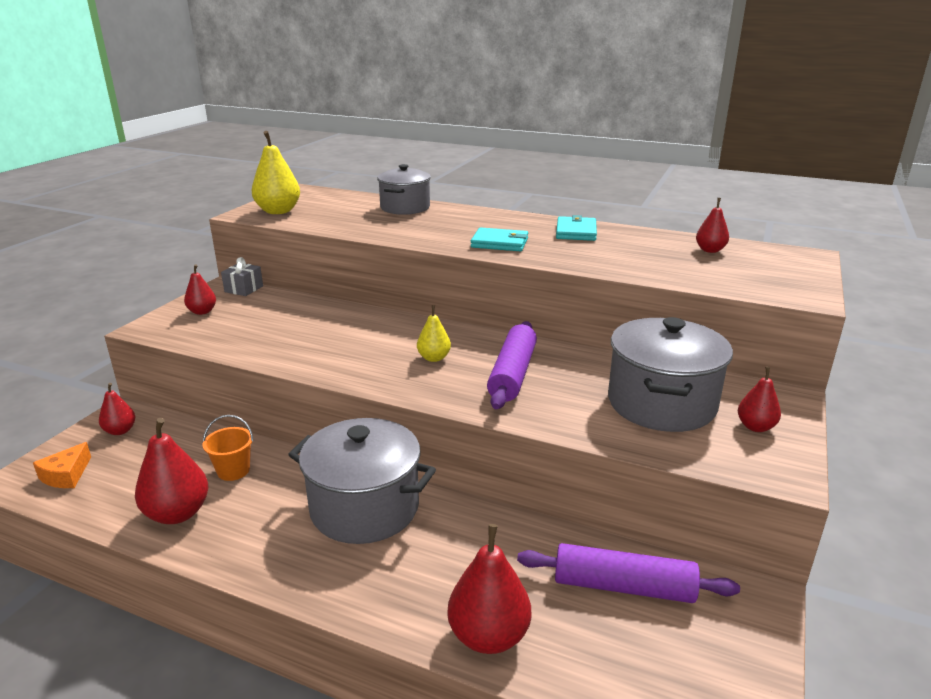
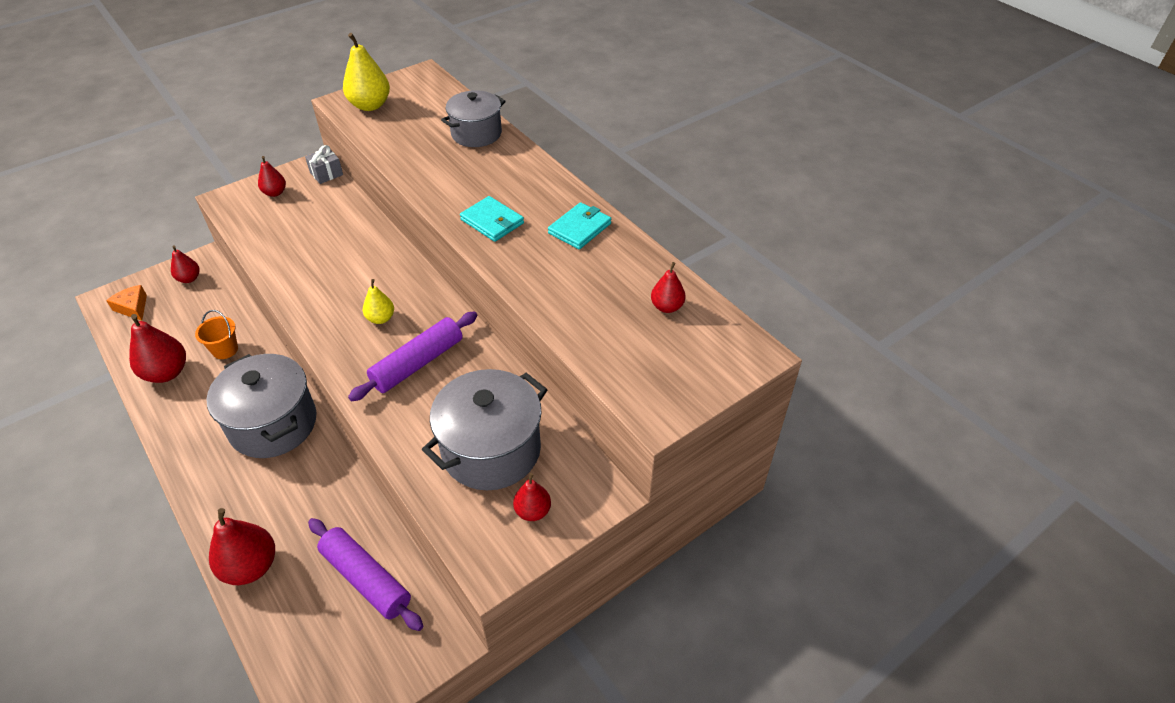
camera: 30 degrees right, 20 degrees up
orange cheese [33,442,91,488] -> orange cheese turned 90 degrees clockwise [106,285,147,321]

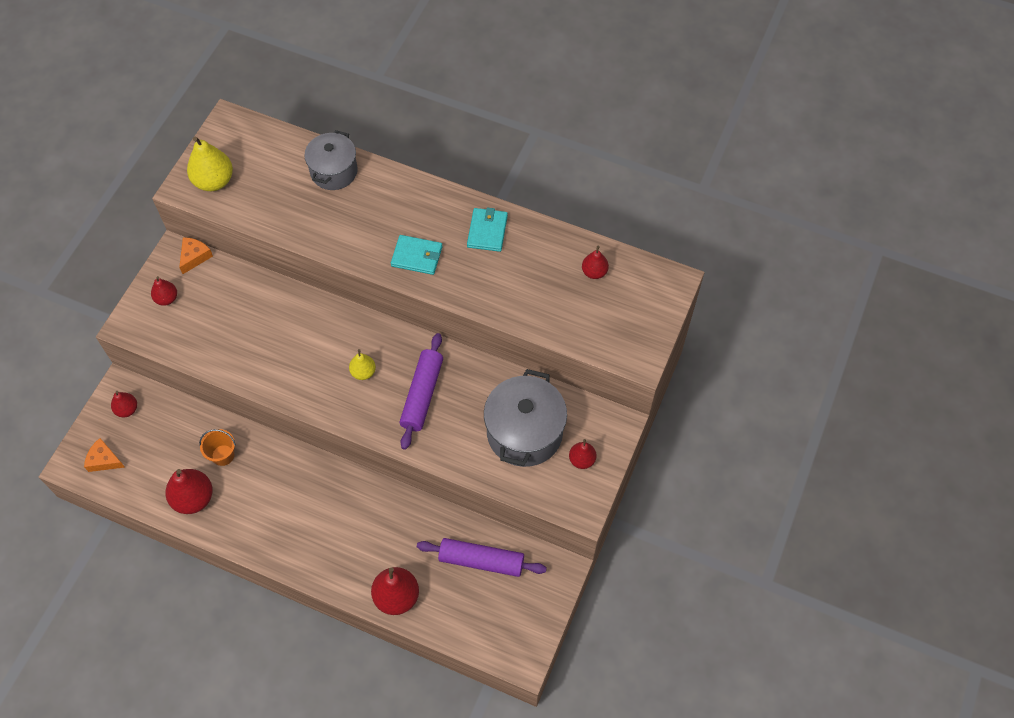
camera: 30 degrees left, 15 degrees up
grey pot [207,354,317,458] -> none
grey gift [305,145,343,184] -> orange cheese [179,237,213,274]

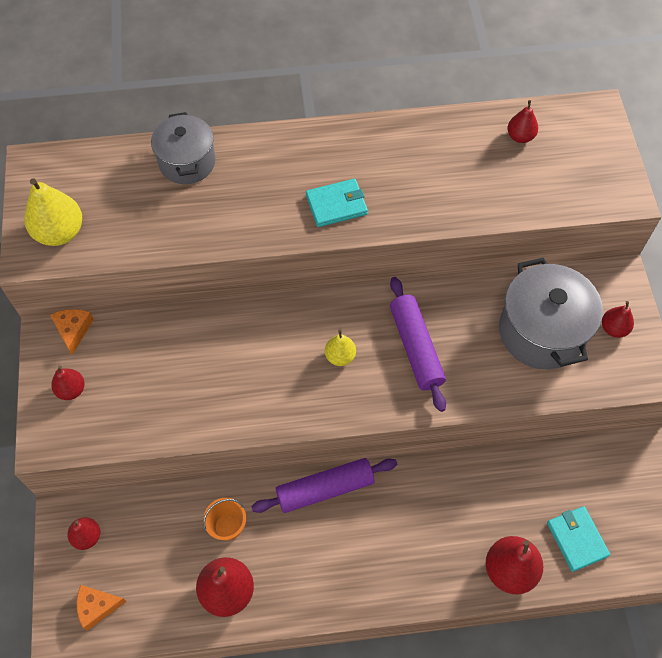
camera: 30 degrees left, 0 degrees up
purple rolling pin [417,538,547,577] -> purple rolling pin moved to [251,458,397,513]
turquoise wallet [467,208,508,252] -> turquoise wallet moved to [547,506,610,572]

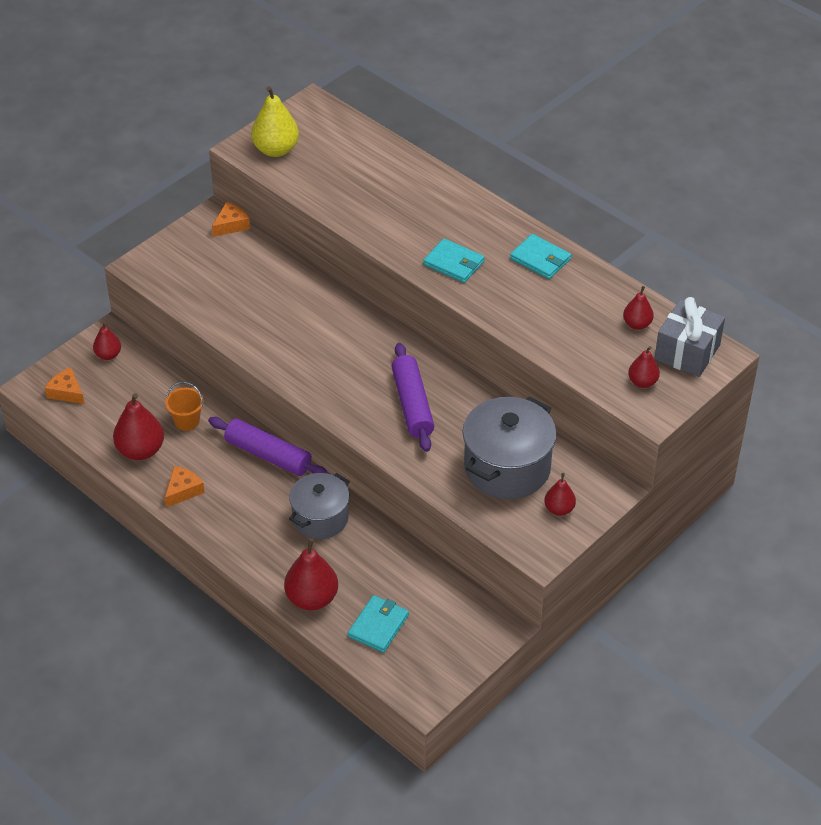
camera: 50 degrees right, 15 degrees down
red pear [51,366,85,400] -> red pear moved to [628,346,660,388]
grey pot [151,112,216,184] -> grey pot moved to [289,473,350,539]
yellow pear [325,330,356,366] -> none
purple rolling pin [390,277,446,412] -> purple rolling pin turned 45 degrees counterclockwise [391,343,434,452]
none -> orange cheese [165,466,205,508]
none -> turquoise wallet [510,234,571,279]
none -> grey gift [654,297,725,377]

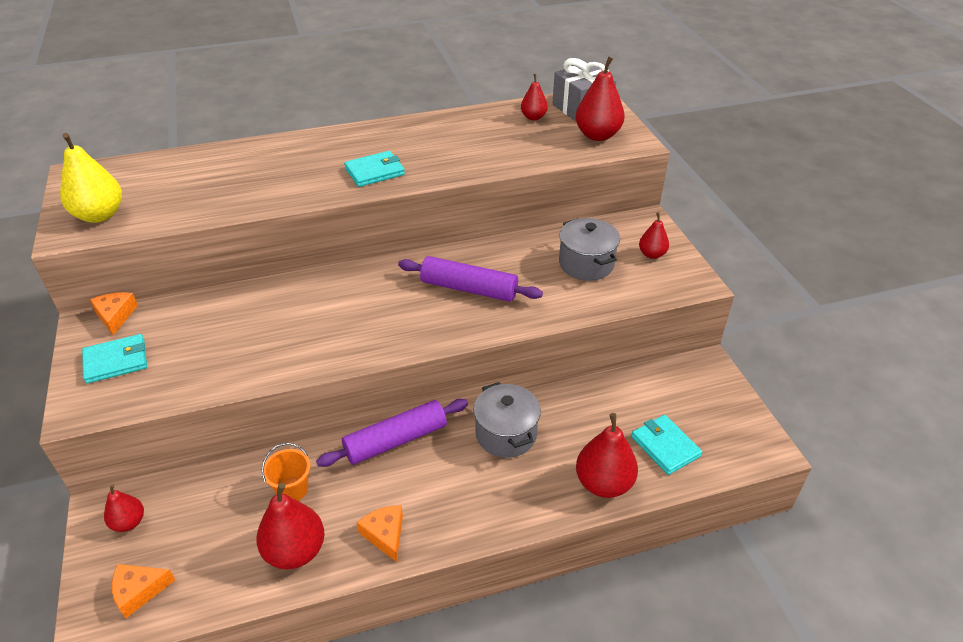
camera: 60 degrees left, 5 degrees down
grey pot [463,397,557,499] -> grey pot [559,218,620,281], size x0.66
turquoise wallet [510,234,571,279] -> turquoise wallet moved to [82,334,147,384]
red pear [628,346,660,388] -> red pear [576,56,625,141], size x1.72

